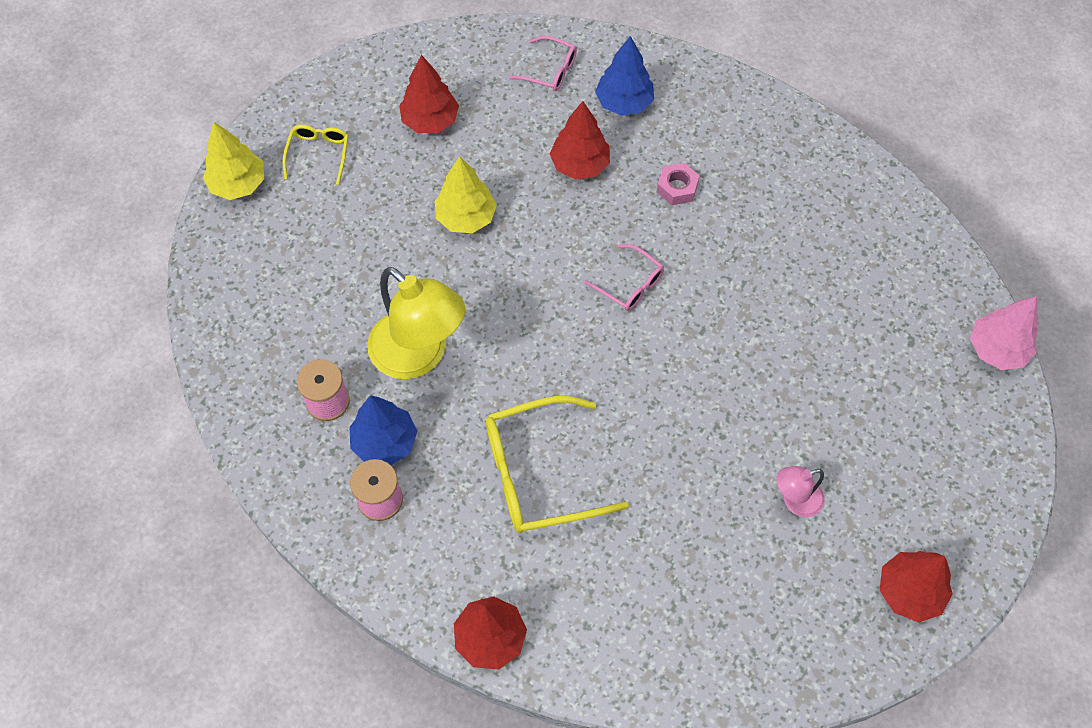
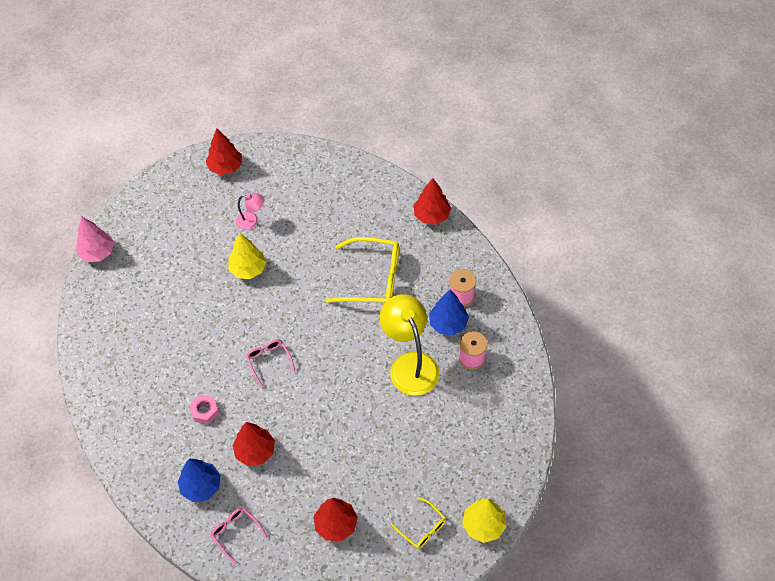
camera: 155 degrees left, 5 degrees down
yellow glasses [282,125,349,185] -> yellow glasses turned 75 degrees counterclockwise [390,497,446,549]
yellow tree [435,156,497,233] -> yellow tree moved to [228,234,266,279]

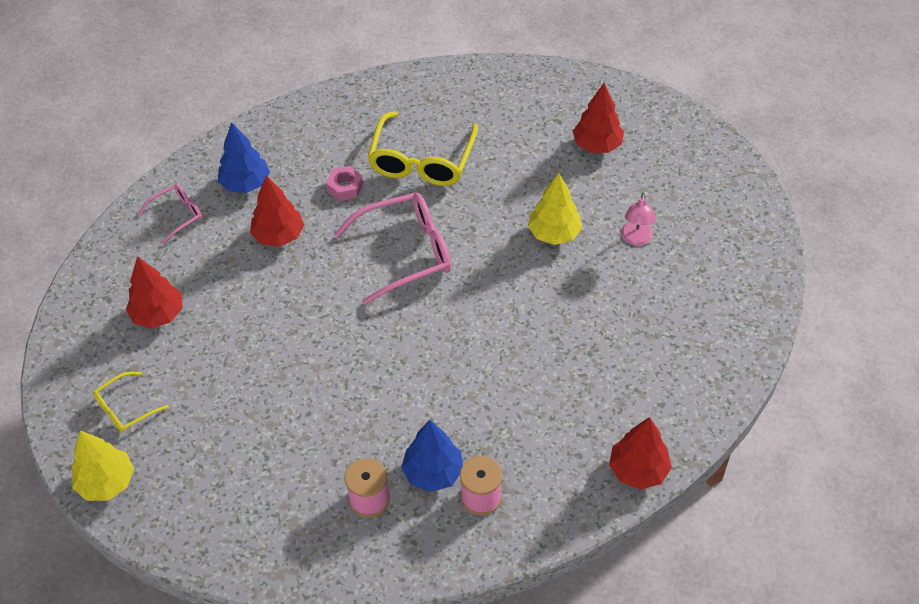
camera: 95 degrees right, 5 degrees down
pink tree [76,216,114,262] -> none
red tree [206,128,242,175] -> red tree moved to [573,83,624,153]
pink glasses [246,339,295,387] -> pink glasses [334,193,451,305], size x1.89
yellow glasses [325,237,399,303] -> yellow glasses moved to [368,111,478,186]
yellow lamp [380,294,439,396] -> none

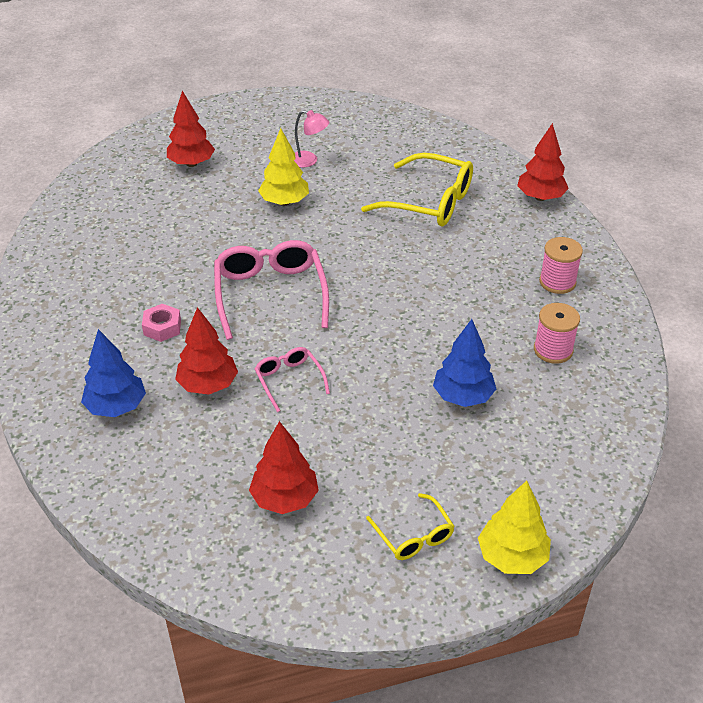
camera: 80 degrees left, 10 degrees down
pink glasses [138,184,202,244] -> pink glasses moved to [255,347,330,412]
yellow glasses [368,111,478,186] -> yellow glasses moved to [361,153,473,226]
blue tree [401,420,463,492] -> blue tree moved to [433,319,496,407]

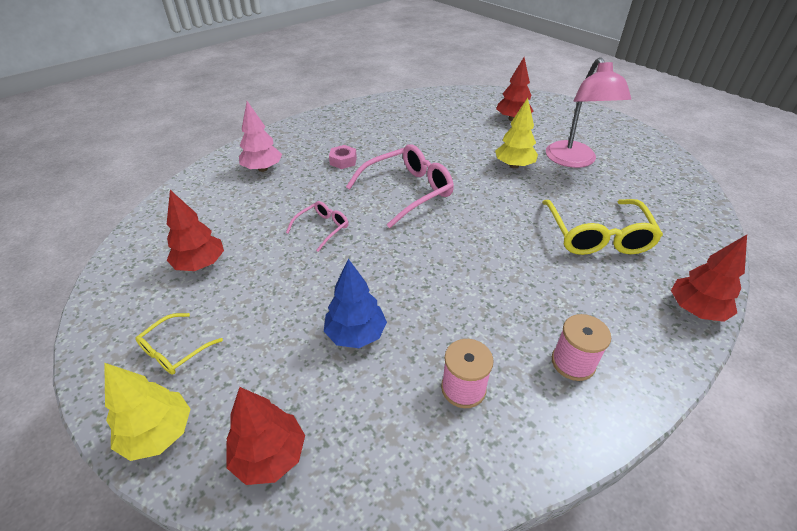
camera: 65 degrees right, 0 degrees up
blue tree [81,329,146,417] -> pink tree [239,101,282,172]
red tree [175,307,238,395] -> red tree moved to [226,387,305,485]
pink lamp [294,110,329,168] -> pink lamp [546,57,631,168], size x2.03

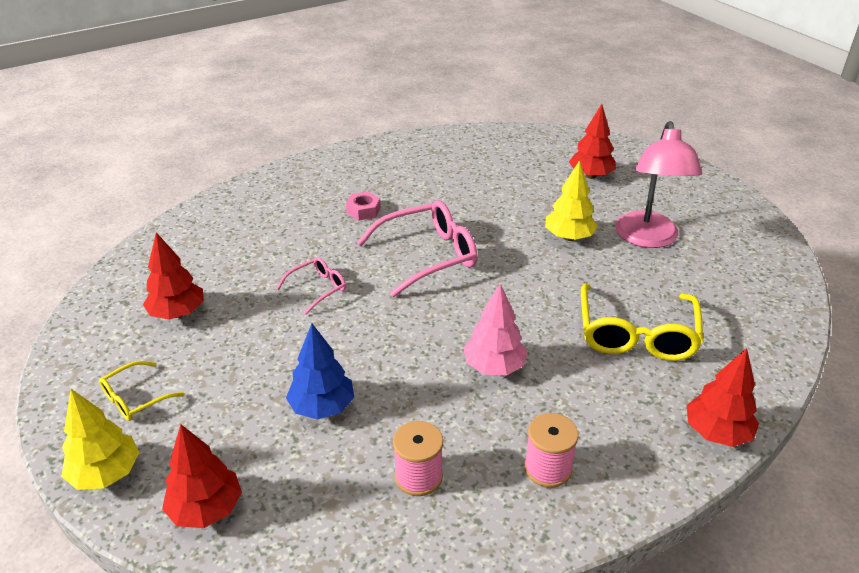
camera: 10 degrees right, 5 degrees down
pink tree [239,101,282,172] -> pink tree moved to [463,284,527,376]

